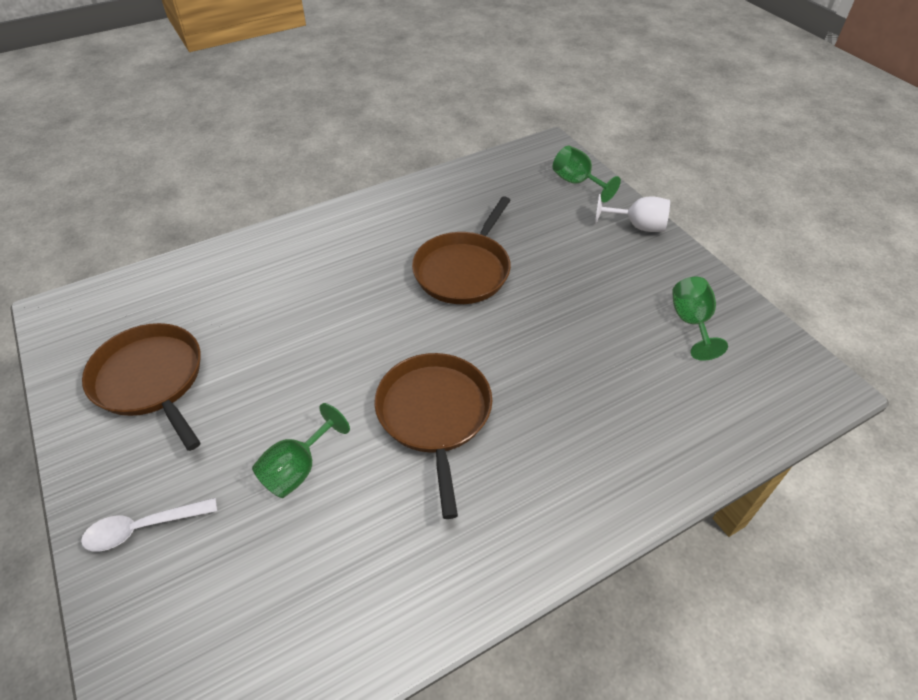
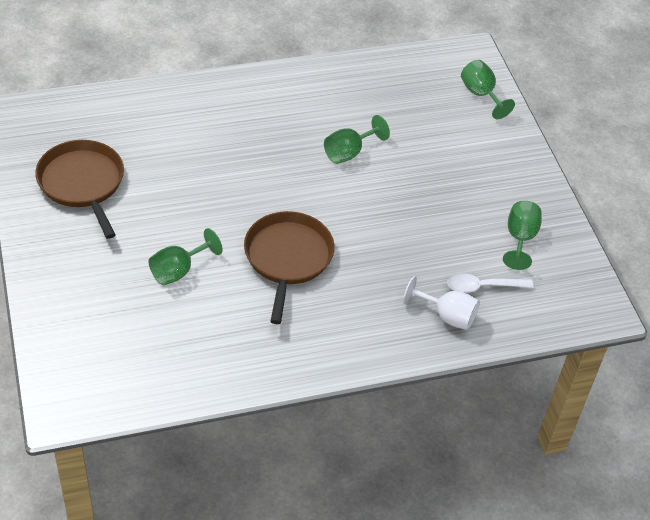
camera: 10 degrees right, 0 degrees up
white spoon [81,498,217,552] -> white spoon moved to [447,273,533,293]
brown pan [412,196,511,304] -> green goblet [324,115,390,164]
white goblet [595,194,670,232] -> white goblet moved to [403,276,480,330]

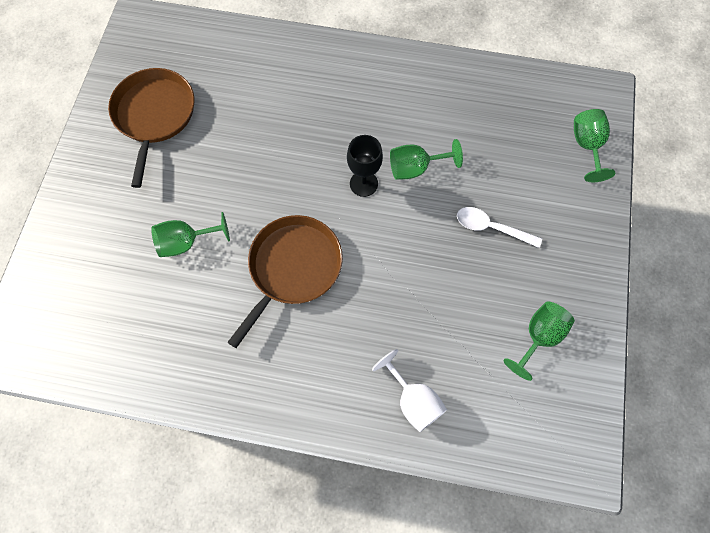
camera: 30 degrees right, 20 degrees up
white spoon [447,273,533,293] -> white spoon moved to [457,207,542,248]
none -> black goblet [347,135,383,197]

